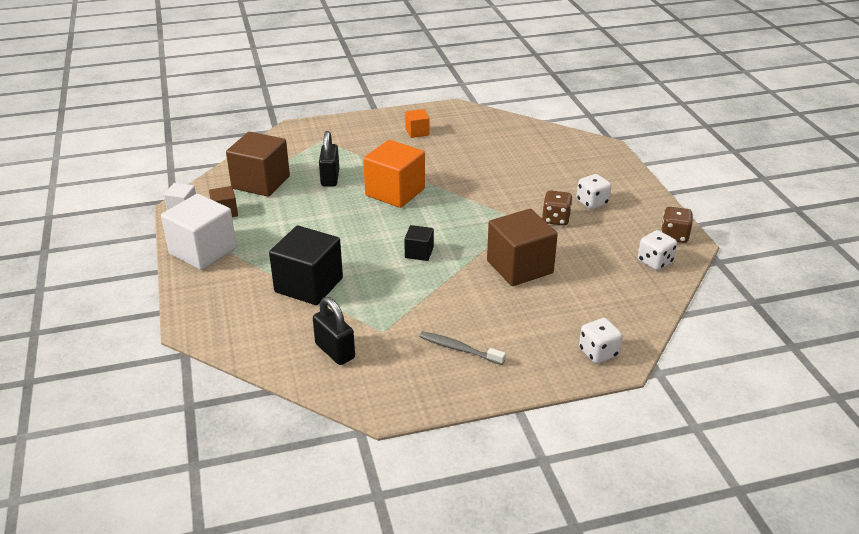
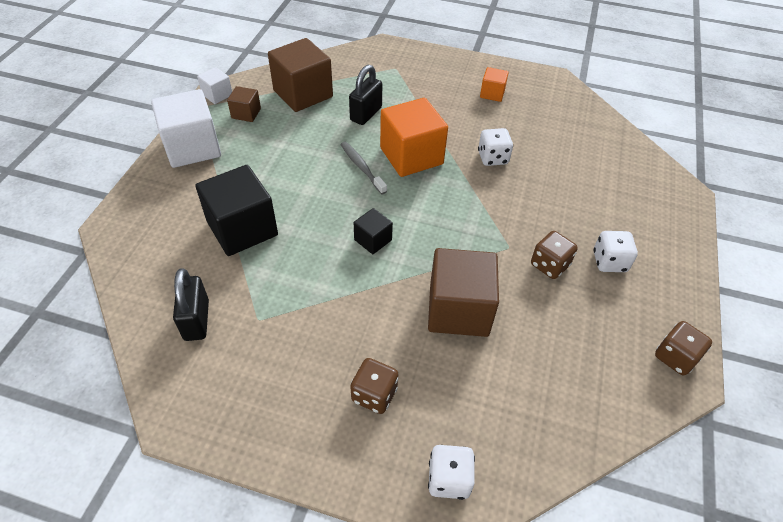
camera: 30 degrees right, 15 degrees up
grey toothbrush [419,331,506,365] -> grey toothbrush moved to [340,142,387,195]
white dice [638,230,677,270] -> white dice moved to [478,128,513,166]
none -> brown dice [350,358,398,414]

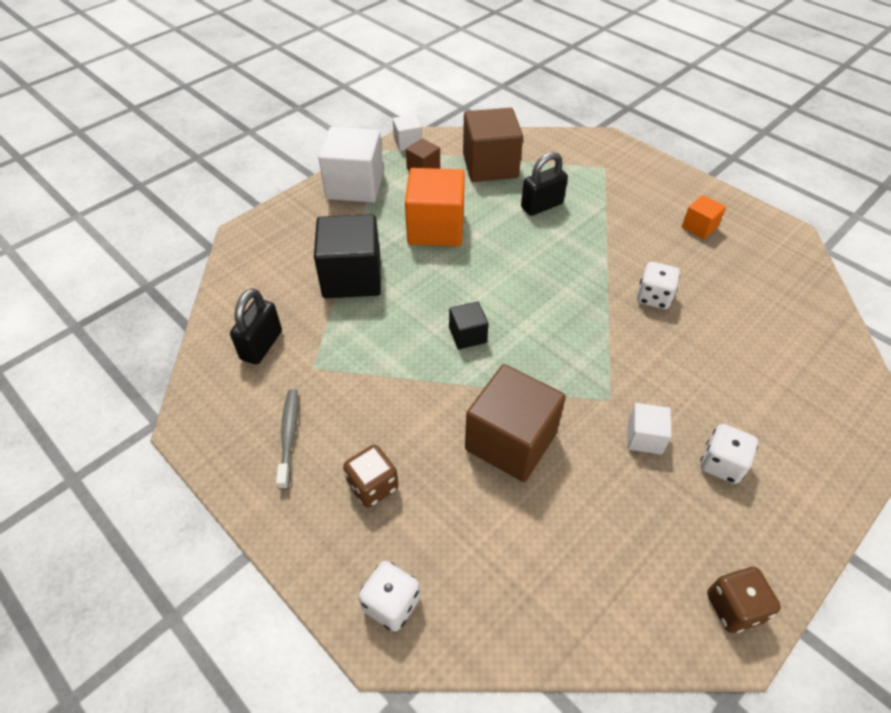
camera: 30 degrees right, 0 degrees up
grey toothbrush [340,142,387,195] -> grey toothbrush moved to [276,389,298,490]
orange cube [380,98,448,177] -> orange cube moved to [405,168,465,246]
brown dice [531,231,578,279] -> white cube [627,403,672,455]

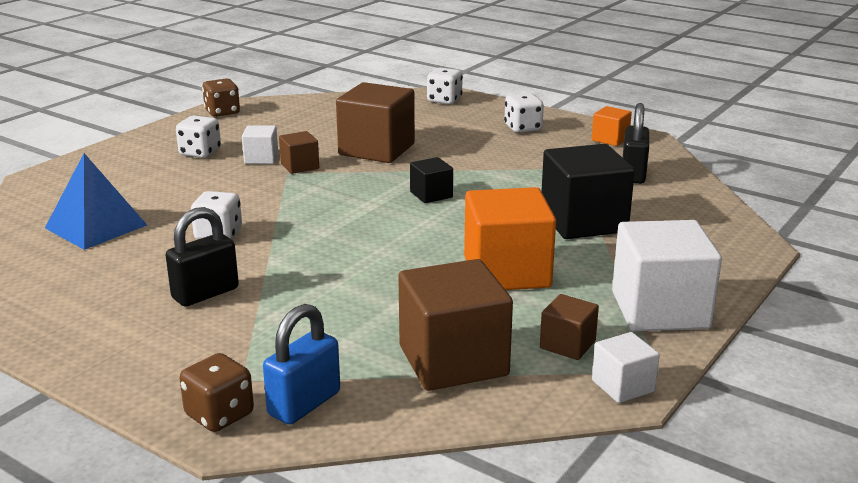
camera: 170 degrees right, 25 degrees down
grey toothbrush [276,389,298,490] -> none
brown dice [343,445,399,508] -> brown dice moved to [179,353,254,432]
black padlock [521,152,568,216] -> black padlock moved to [166,207,239,306]
orange cube [682,195,726,239] -> orange cube moved to [592,106,632,146]
none -> blue pyramid [45,153,147,250]
none -> blue padlock [263,304,340,425]
none -> brown cube [279,131,319,174]
none -> white dice [504,93,544,133]

